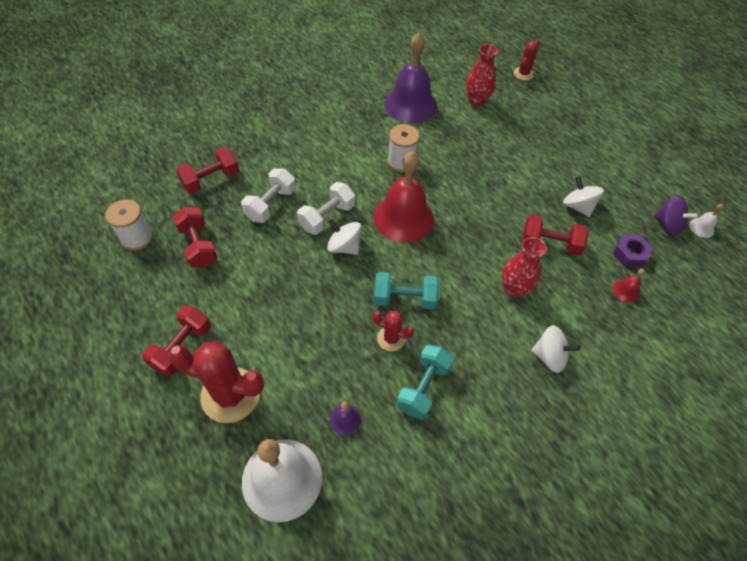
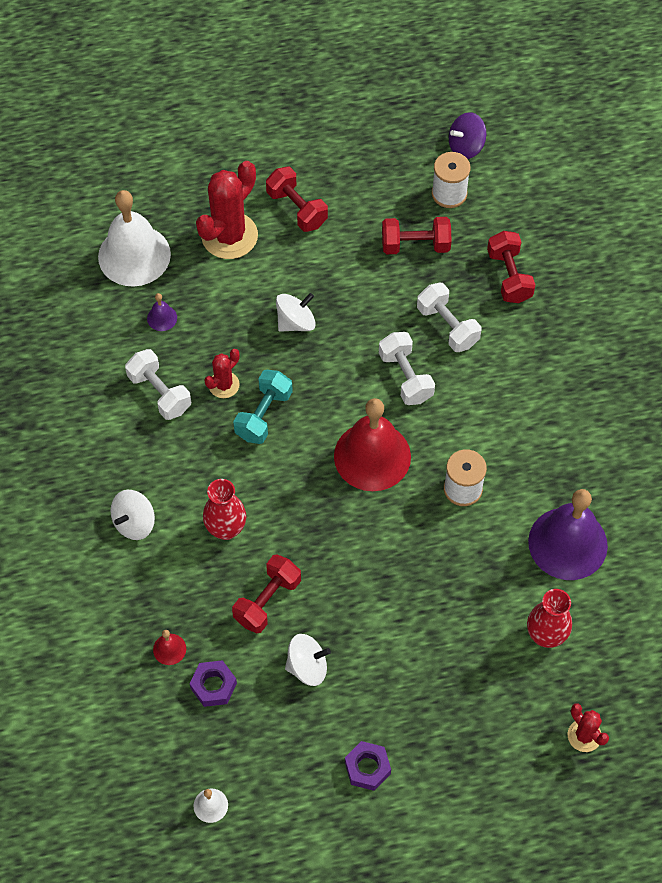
camera: 115 degrees right, 5 degrees up
white spinning top [327,219,361,255] -> white spinning top moved to [276,293,316,332]
turquoise dumbbell [397,344,454,419] -> white dumbbell [125,349,191,420]
purple spinning top [654,195,699,236] -> purple spinning top moved to [449,112,486,159]
none -> purple nut [345,741,391,791]

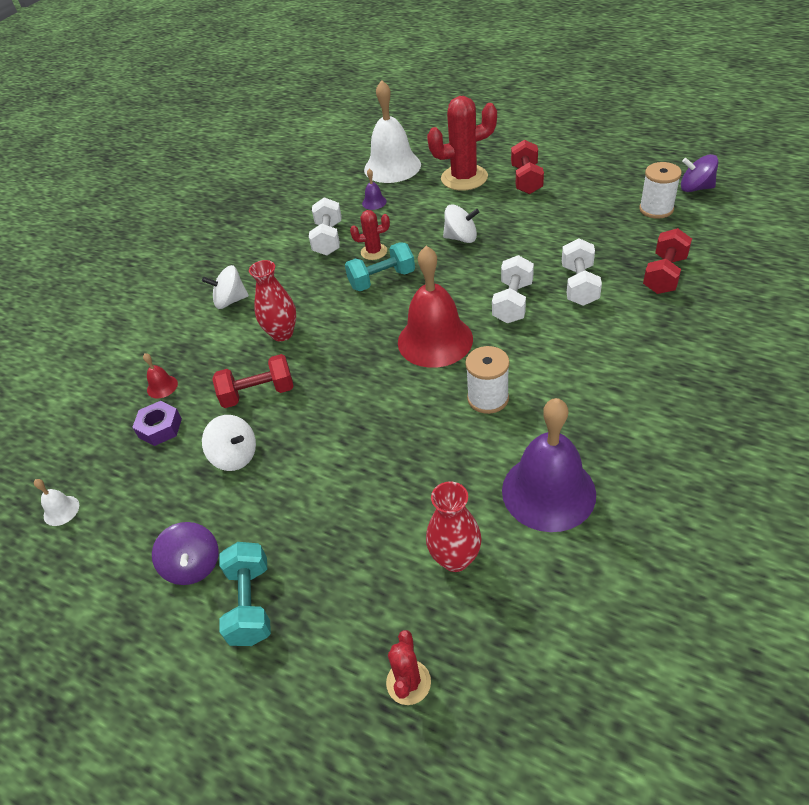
camera: 45 degrees right, 15 degrees down
purple nut [345,741,391,791] -> purple spinning top [152,522,219,585]
red dumbbell [382,217,451,254] -> none
none -> turquoise dumbbell [219,542,271,646]

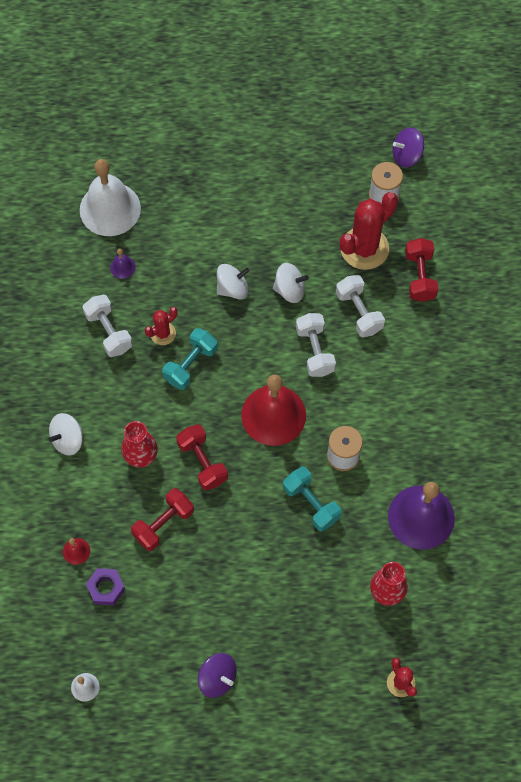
camera: 35 degrees left, 20 degrees up
white spinning top [202,415,256,471] -> white spinning top moved to [273,263,309,303]
turquoise dumbbell [219,542,271,646] -> turquoise dumbbell moved to [283,467,342,532]
red cactus [427,96,497,191] -> red cactus moved to [340,192,398,270]
red dumbbell [511,140,544,194] -> red dumbbell moved to [176,424,228,490]

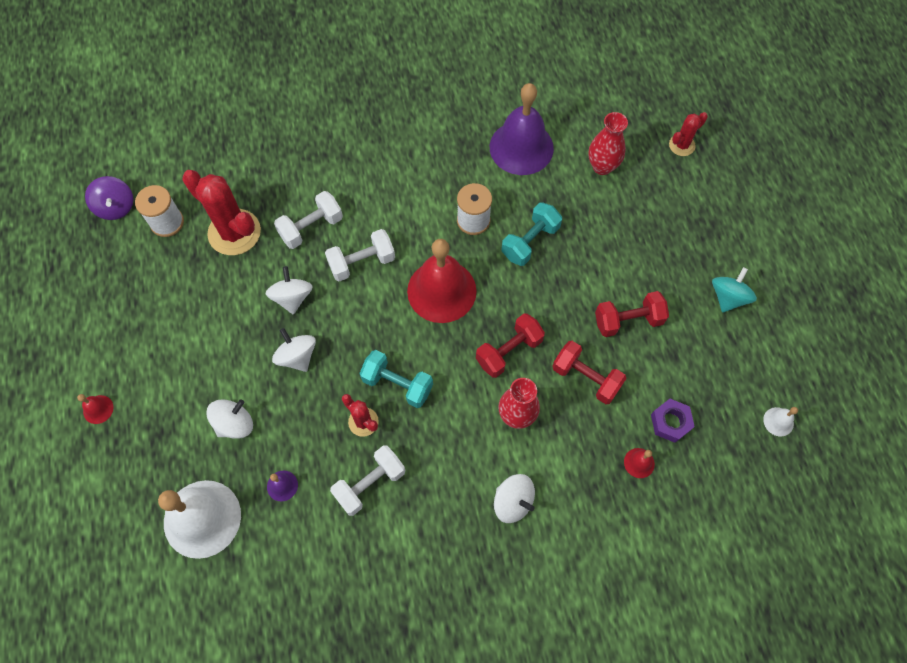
camera: 100 degrees left, 0 degrees up
purple spinning top [198,653,237,698] -> turquoise spinning top [712,267,757,313]
red dumbbell [405,238,438,302] -> red dumbbell moved to [595,291,669,337]
none -> red bell [77,394,114,424]
none -> white spinning top [206,399,253,439]

